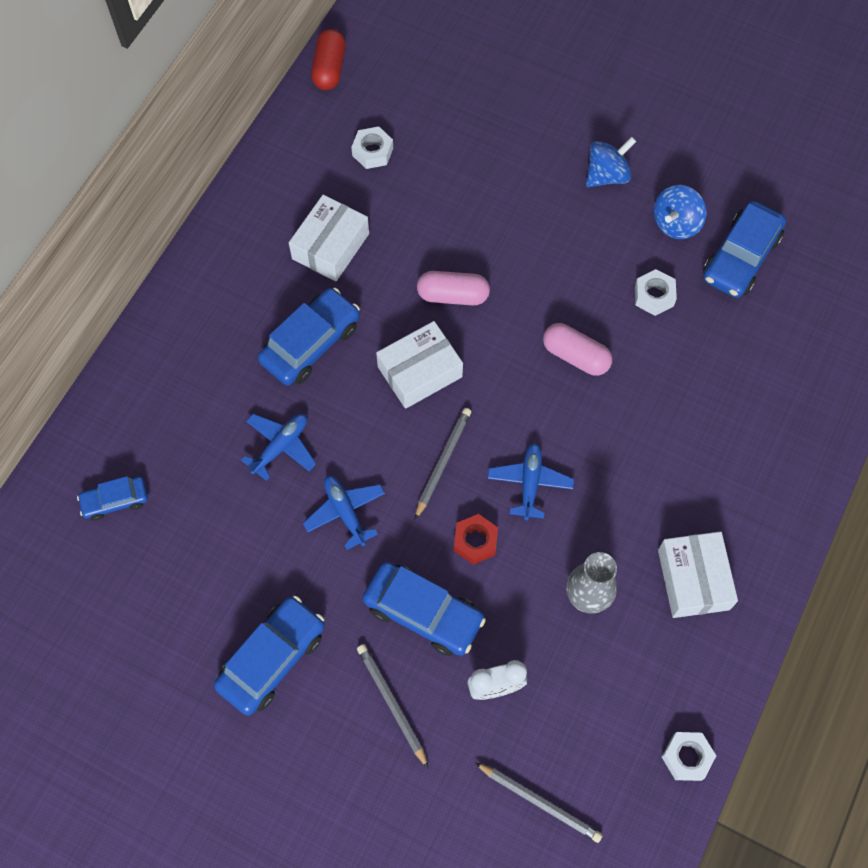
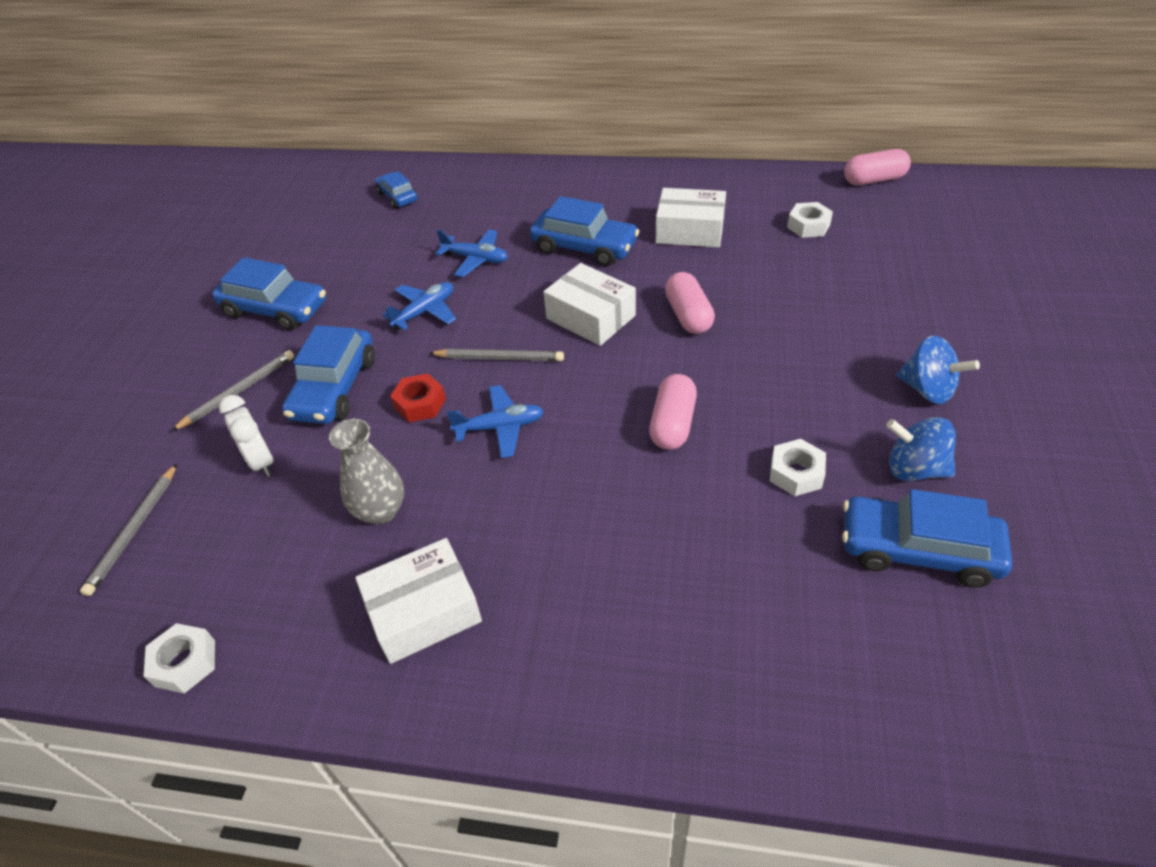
camera: 75 degrees right, 20 degrees down
red capsule [311,29,345,90] -> pink capsule [844,149,911,185]

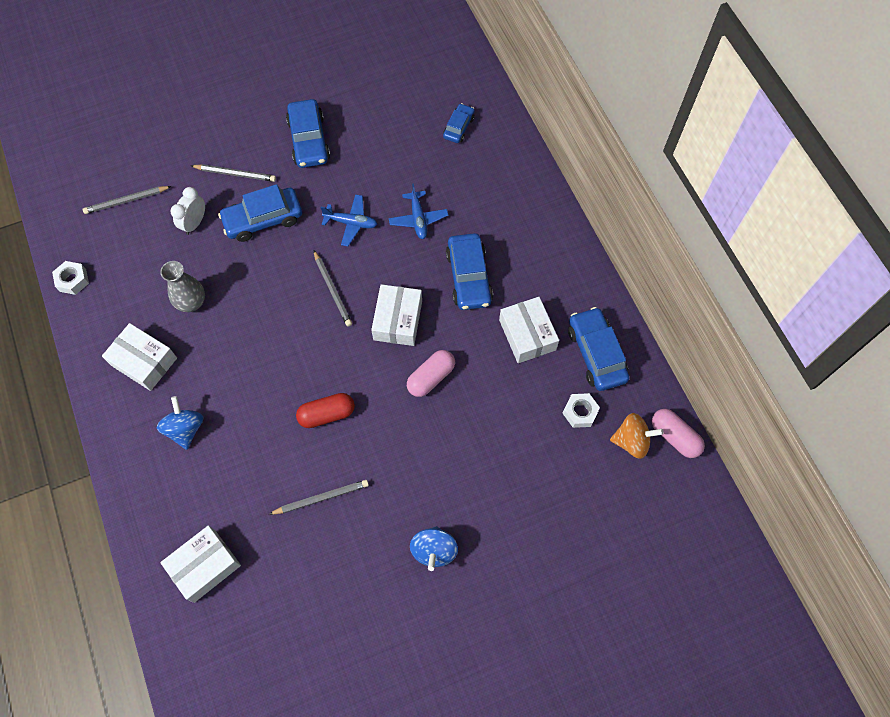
camera: 55 degrees right, 20 degrees up
red nut [390,373,446,422] -> none
blue plane [447,385,544,458] -> none
pink capsule [649,374,697,450] -> red capsule [296,393,355,428]
white nut [770,439,826,496] -> grey pencil [269,480,369,515]
blue car [842,489,1012,588] -> blue car moved to [568,307,629,391]
blue spinning top [886,417,956,481] -> blue spinning top moved to [157,396,203,450]
none -> white box [160,525,241,603]
none -> orange spinning top [610,413,664,459]

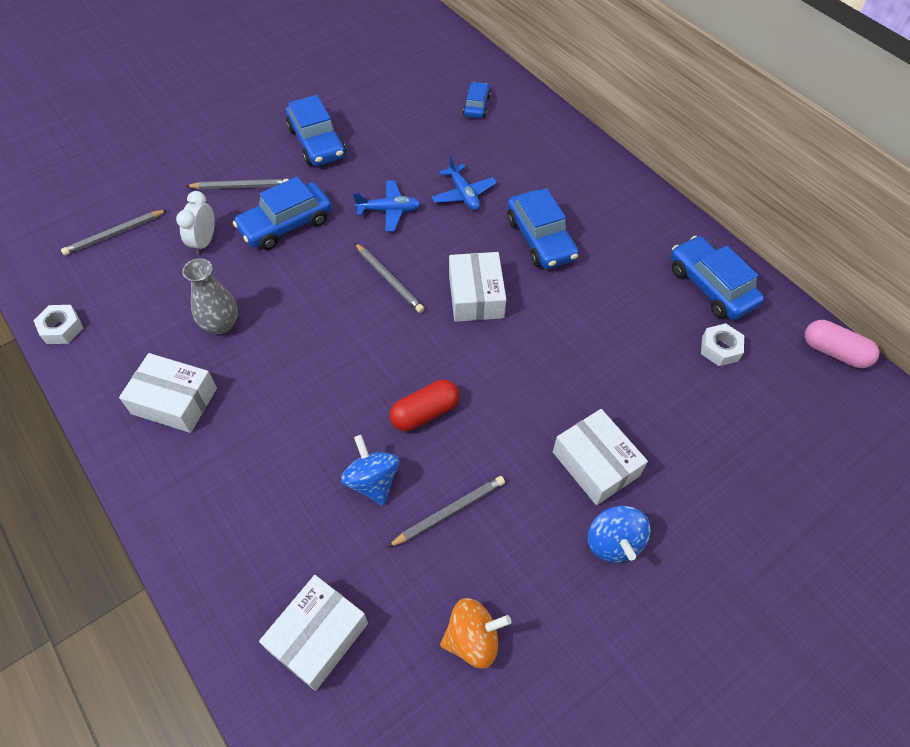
camera: 15 degrees left, 10 degrees down
blue spinning top [157,396,203,450] -> blue spinning top moved to [341,435,399,506]
pink capsule [407,350,455,397] -> none
white box [499,297,559,363] -> white box moved to [553,409,648,505]
orange spinning top [610,413,664,459] -> orange spinning top moved to [440,598,511,669]

